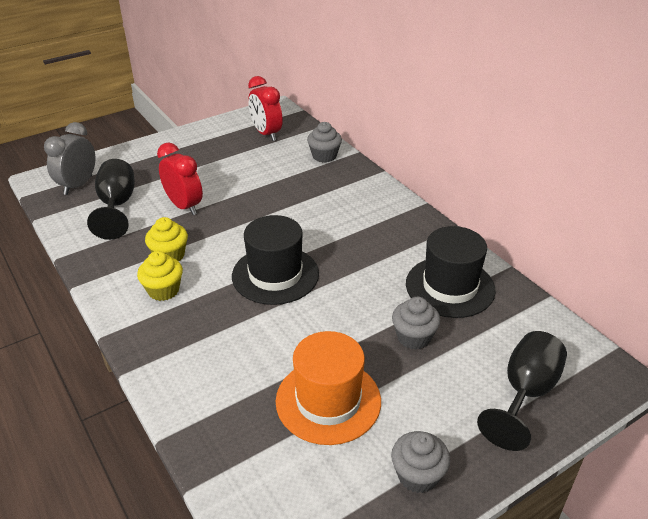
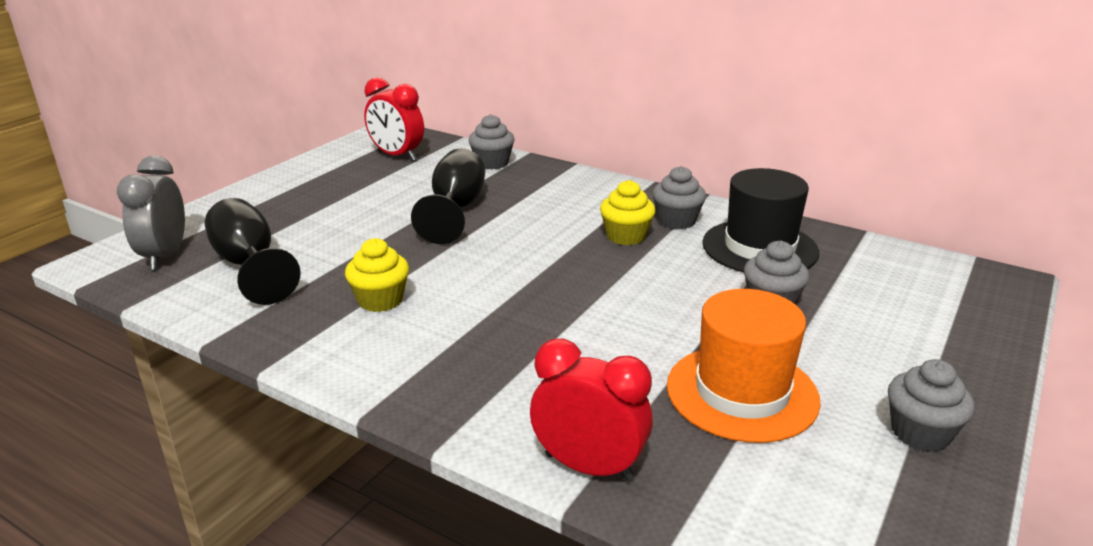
camera: 25 degrees left, 10 degrees down
yellow cupcake [137,251,183,301] -> yellow cupcake moved to [600,180,655,245]
red clock [157,143,203,215] -> red clock moved to [530,339,653,482]
black hat [232,215,319,305] -> none
black goblet [477,331,567,451] -> black goblet moved to [411,148,485,244]
none -> grey cupcake [652,166,706,229]

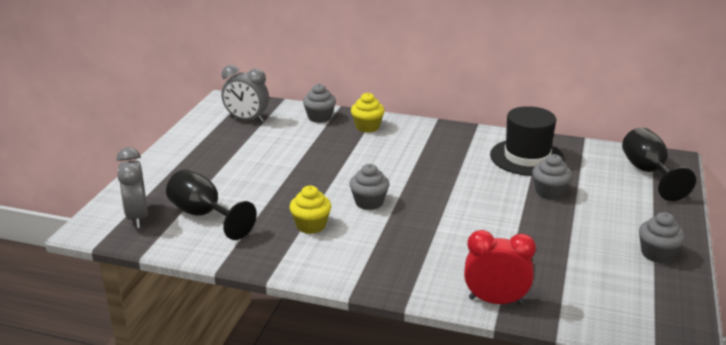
camera: 15 degrees left, 0 degrees up
red clock [364,77,424,161] -> grey clock [221,65,269,123]
black goblet [411,148,485,244] -> black goblet moved to [622,127,696,201]
yellow cupcake [600,180,655,245] -> yellow cupcake moved to [351,93,385,133]
grey cupcake [652,166,706,229] -> grey cupcake moved to [350,164,389,210]
orange hat [667,289,821,443] -> none

